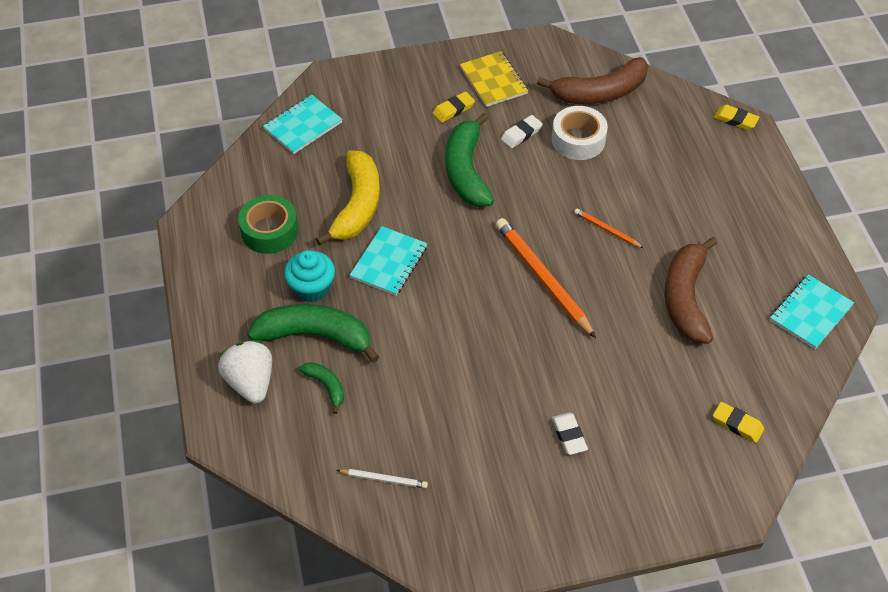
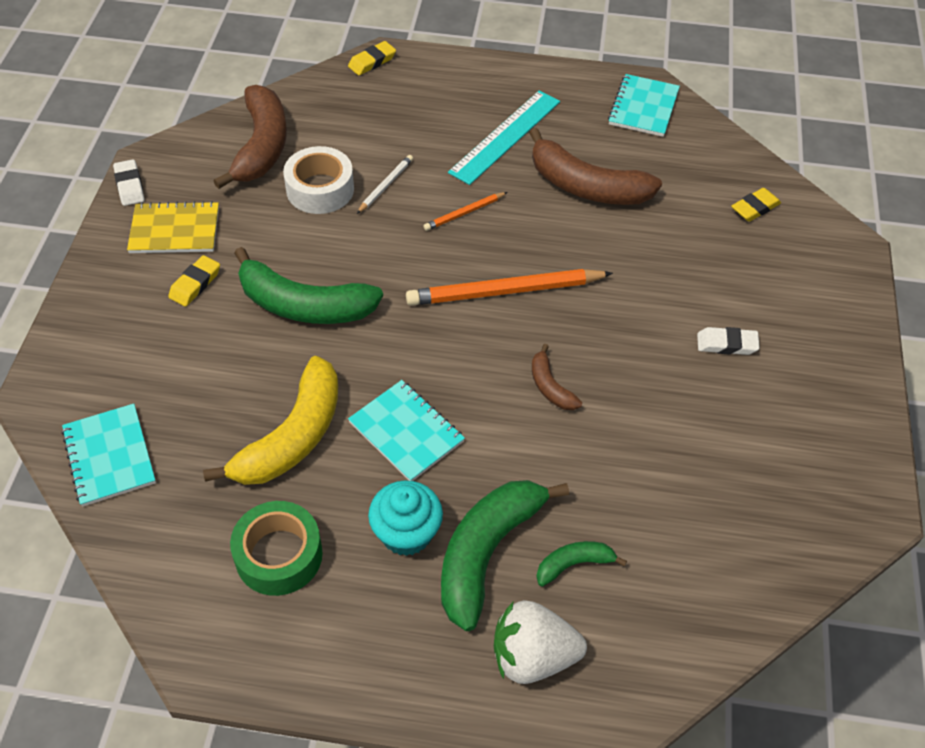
camera: 70 degrees left, 0 degrees up
yellow banana [316,150,380,246] -> yellow banana turned 90 degrees clockwise [203,356,338,485]
white pencil [336,469,428,489] -> white pencil moved to [357,155,413,214]
yellow eraser [433,92,475,123] -> yellow eraser turned 45 degrees clockwise [168,255,220,307]
white eraser [501,115,543,148] -> white eraser moved to [113,159,144,206]
turquoise notebook [770,274,854,349] -> turquoise notebook turned 45 degrees clockwise [608,74,680,137]
none -> turquoise ruler [448,91,560,185]
none -> brown banana [532,344,582,410]

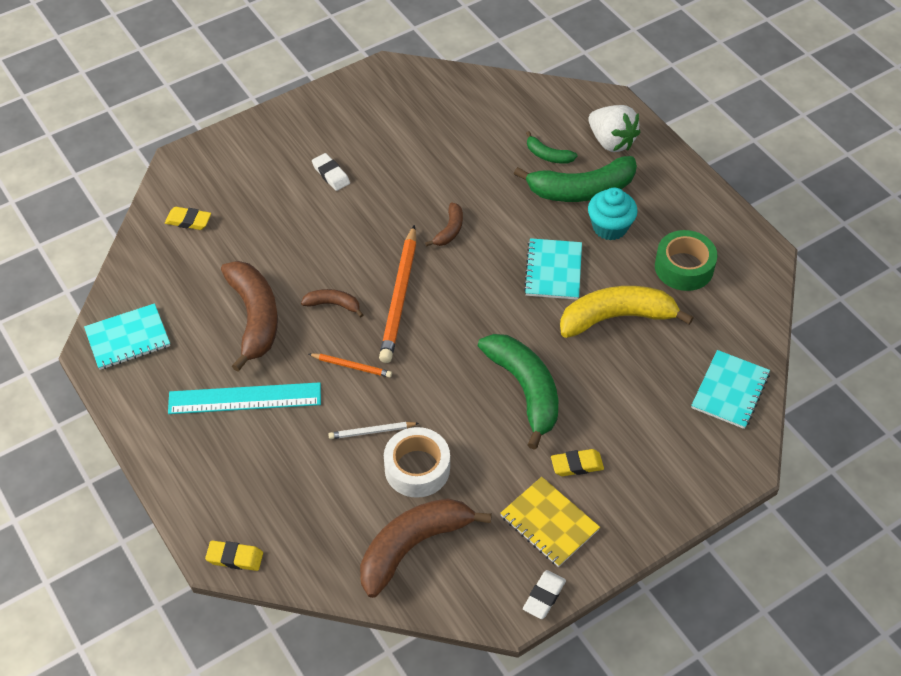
camera: 130 degrees left, 0 degrees up
orange pencil [406,269,613,306] -> orange pencil turned 60 degrees clockwise [379,225,416,363]
none -> brown banana [301,289,364,317]

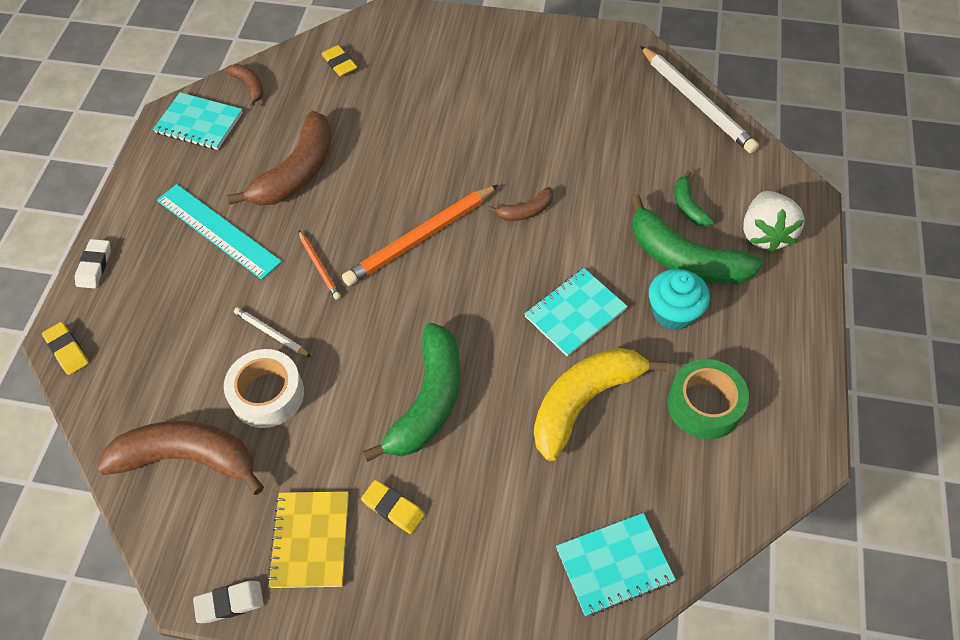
camera: 45 degrees right, 5 degrees up
brown banana [301,289,364,317] -> brown banana moved to [225,64,263,107]
white eraser [312,153,350,191] -> white eraser moved to [75,239,111,289]
yellow banana [560,286,694,338] -> yellow banana turned 75 degrees counterclockwise [534,348,667,461]
none -> white pencil [640,46,759,153]

